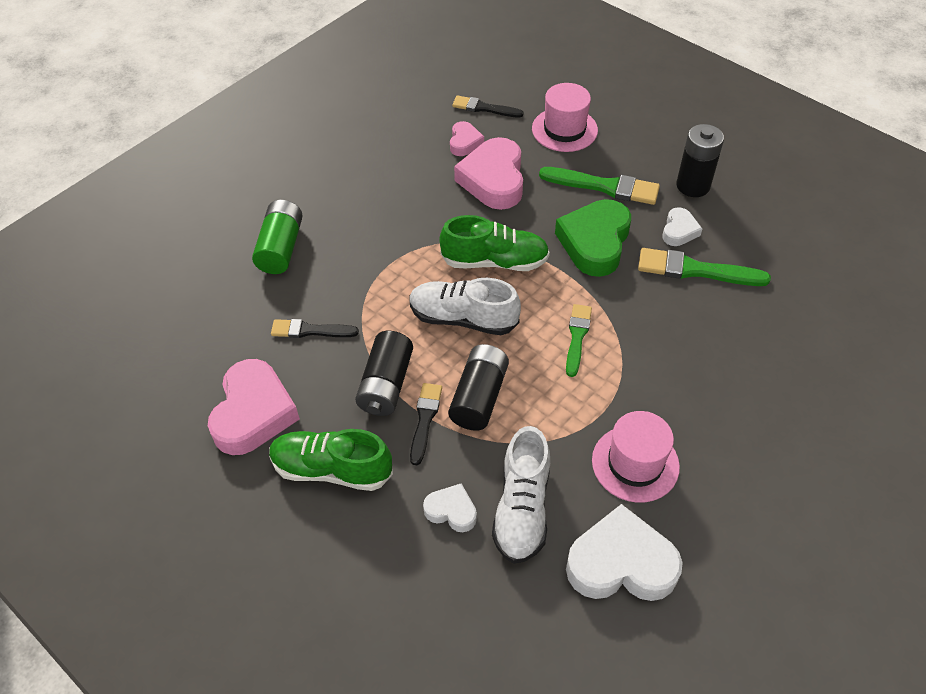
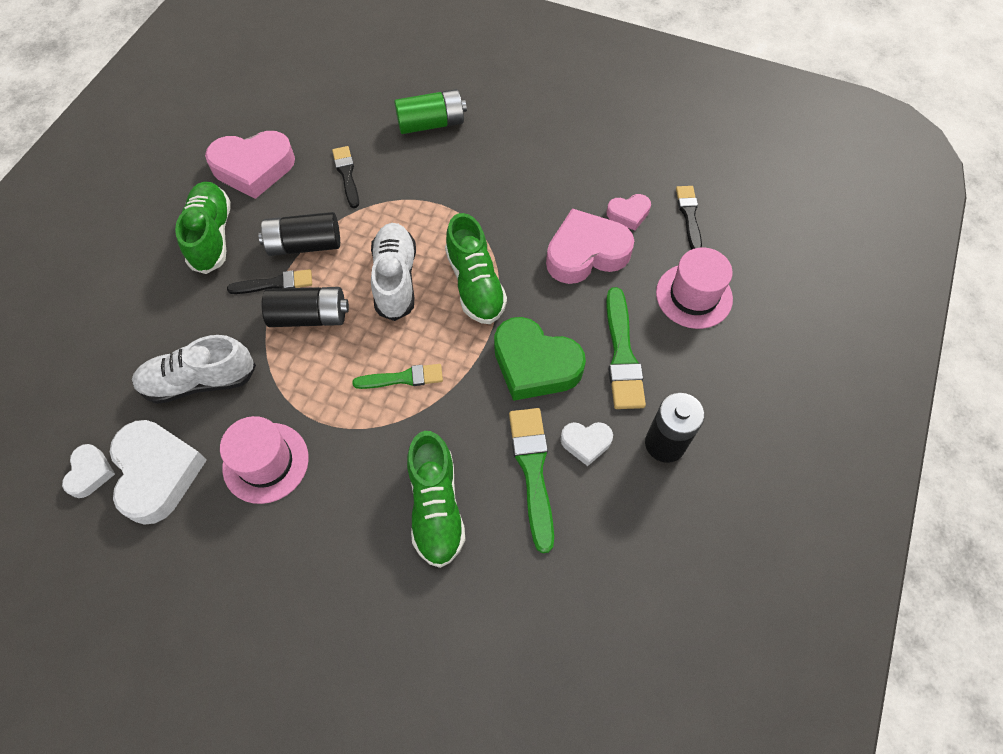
camera: 70 degrees right, 10 degrees up
white heart [423,483,477,532] -> white heart moved to [62,444,115,498]
green heart [555,199,631,277] -> green heart turned 150 degrees counterclockwise [494,317,586,401]
none -> green shoe [407,431,466,568]

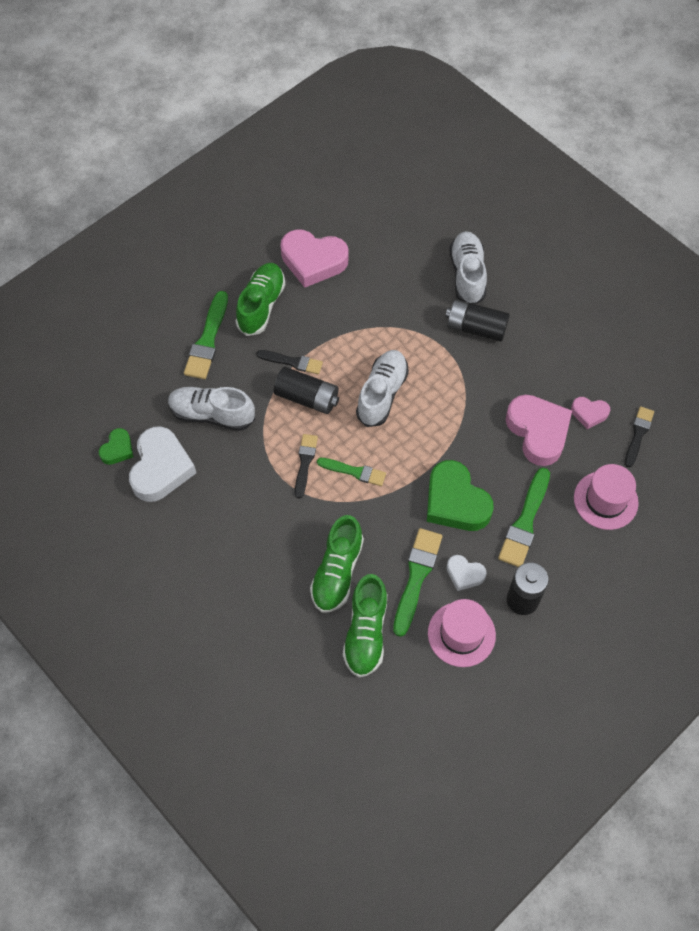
camera: 25 degrees right, 0 degrees up
white heart [62,444,115,498] -> green heart [99,428,133,465]
pink hat [220,416,309,504] -> pink hat moved to [428,599,496,667]
black battery [258,212,340,256] -> black battery moved to [445,299,510,342]
black brush [332,146,359,208] -> black brush moved to [295,434,318,498]
green battery [394,89,467,134] -> white shoe [449,231,487,304]
green shoe [445,213,507,324] -> green shoe moved to [343,574,387,677]
pink heart [546,209,634,284] -> pink heart turned 60 degrees clockwise [506,395,572,466]
none -> green brush [184,291,228,379]

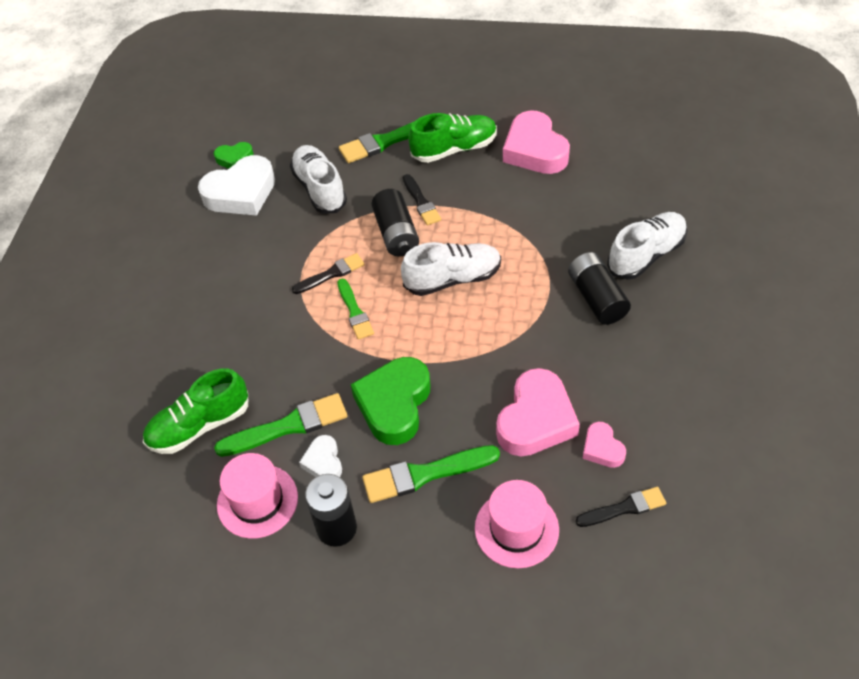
camera: 55 degrees right, 10 degrees down
green shoe [310,515,364,613] -> none

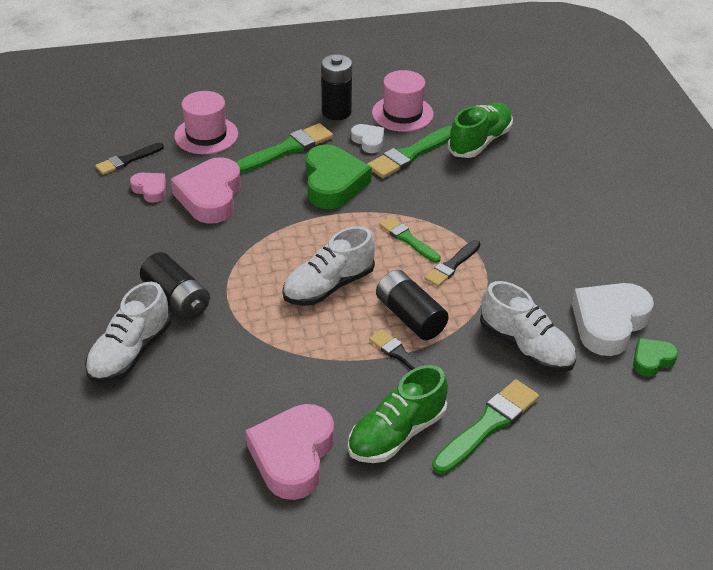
camera: 155 degrees right, 10 degrees down
pink heart [503,110,570,174] -> pink heart turned 120 degrees counterclockwise [246,404,334,500]

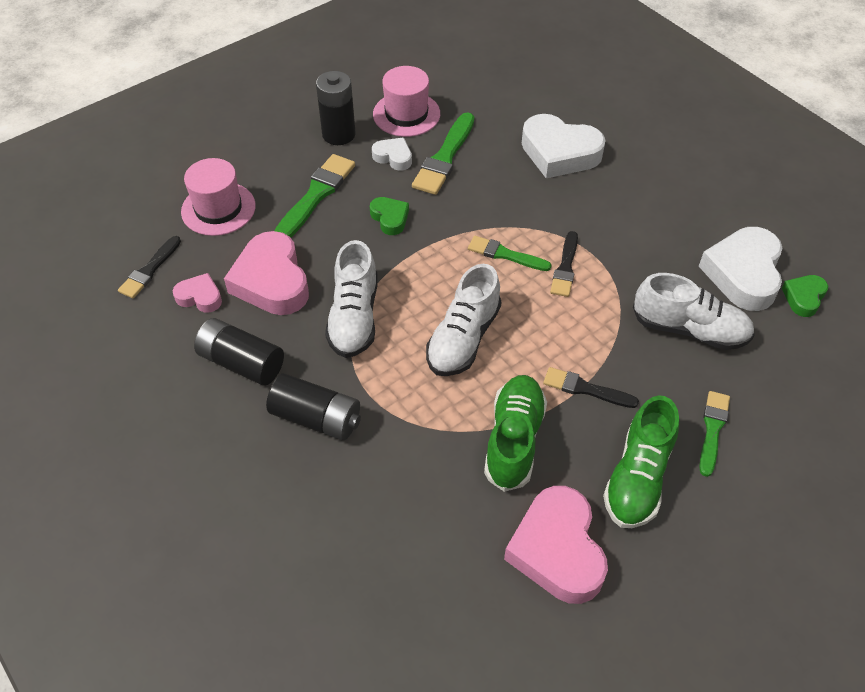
camera: 25 degrees left, 10 degrees up
white shoe [85,282,171,383] -> white shoe moved to [325,240,378,358]
green heart [305,144,372,209] -> green heart [370,197,409,235], size x0.51
black battery [376,270,449,340] -> black battery moved to [194,318,284,386]
green brush [432,379,539,474] -> green brush [699,391,730,477], size x0.64
green shoe [448,103,513,158] -> green shoe moved to [484,375,547,492]
none -> white heart [522,114,606,178]

